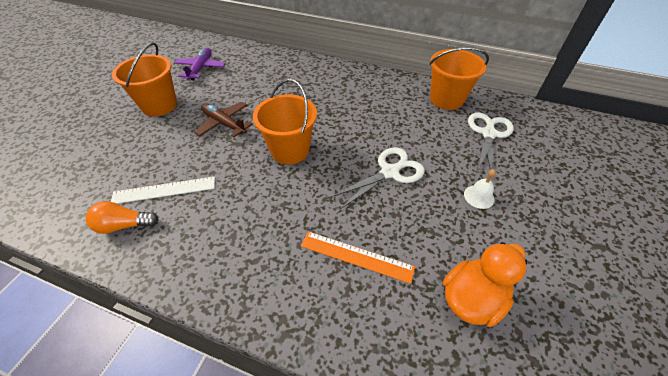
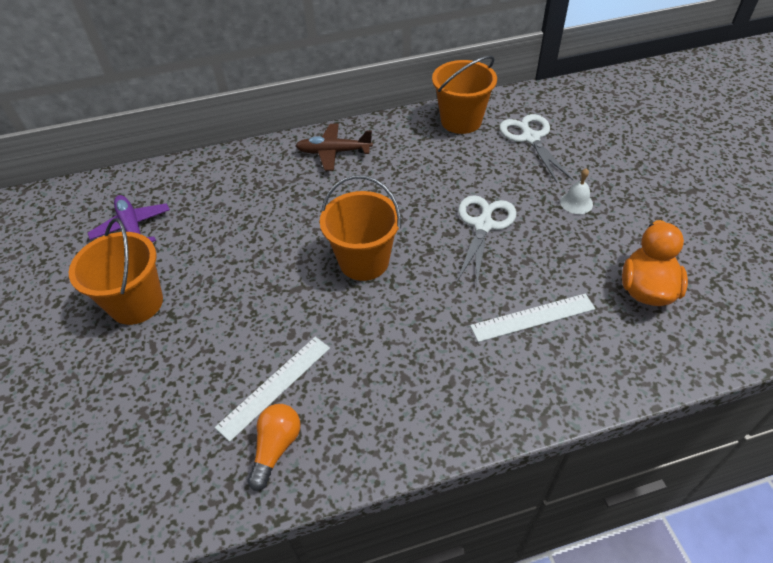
camera: 35 degrees left, 0 degrees up
orange light bulb [86,201,159,234] -> orange light bulb turned 150 degrees clockwise [247,404,300,491]
brown plane [194,102,253,137] -> brown plane moved to [296,124,373,171]
orange ruler [301,231,415,284] -> white ruler [470,294,595,342]

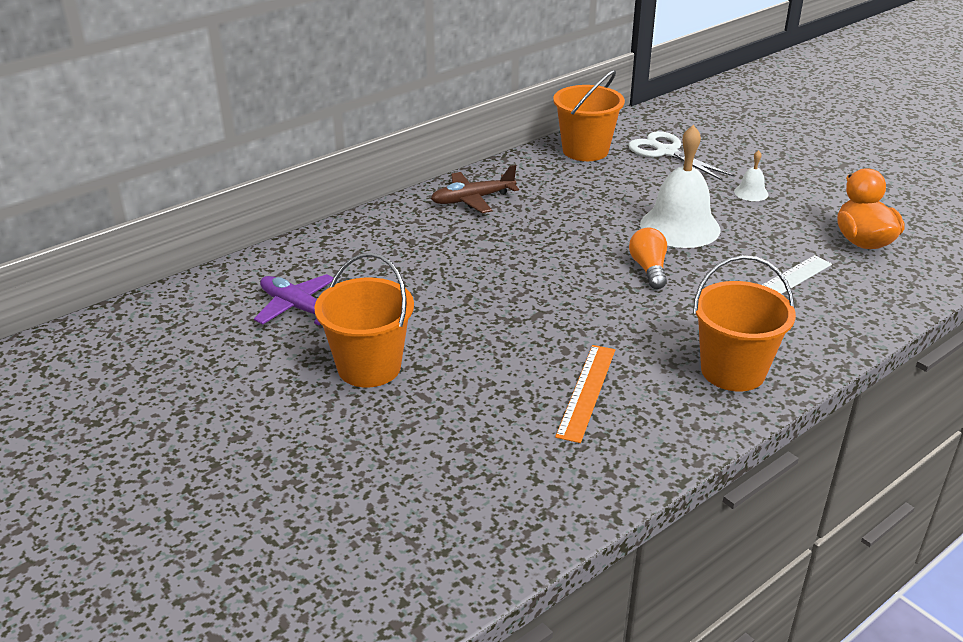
camera: 25 degrees left, 15 degrees down
white ruler [215,337,330,442] -> orange ruler [555,345,615,443]
orange light bulb [247,404,300,491] -> orange light bulb moved to [629,228,667,289]
orange bucket [320,175,401,281] -> orange bucket moved to [693,255,796,391]
white scissors [457,195,516,285] -> white bell [640,125,720,248]

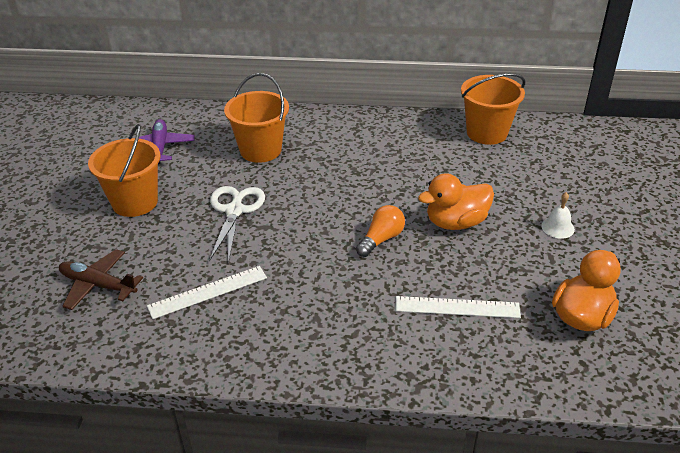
camera: 45 degrees right, 5 degrees up
brown plane [431,165,519,213] -> brown plane moved to [59,249,143,310]
orange ruler [555,345,615,443] -> white ruler [147,266,267,319]
white scissors [628,131,735,181] -> white scissors moved to [209,186,265,264]
white bell [640,125,720,248] -> orange duck [418,173,494,230]
orange bucket [693,255,796,391] -> orange bucket moved to [224,73,289,163]

